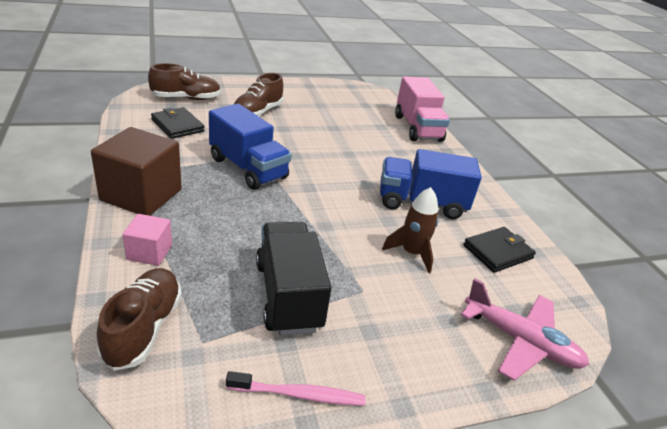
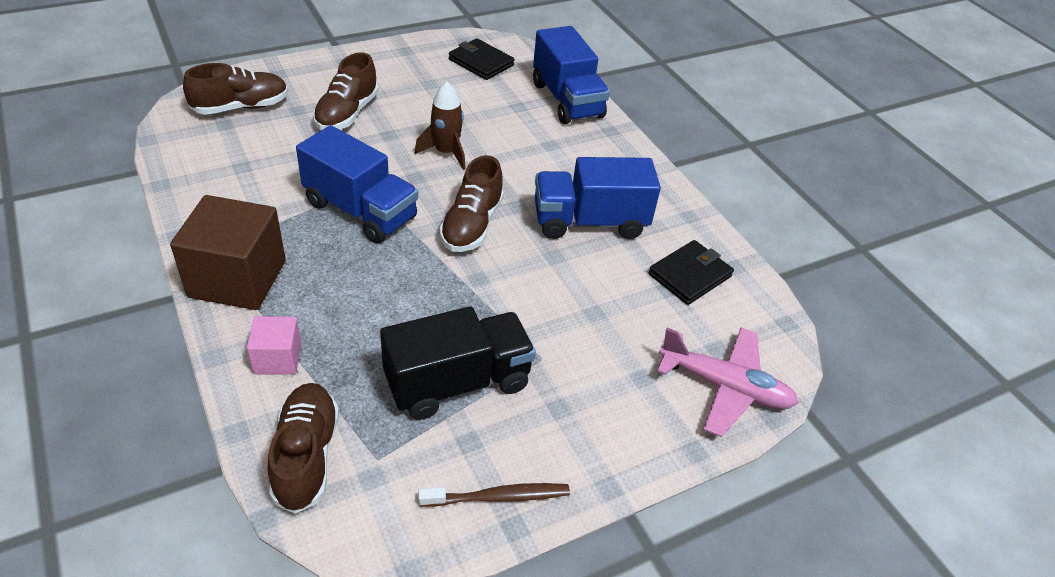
camera: 10 degrees left, 10 degrees up
black wallet [151,107,205,139] -> black wallet moved to [449,38,515,80]
pink toothbrush [226,371,366,406] -> brown toothbrush [418,483,570,507]
black truck [256,222,332,335] -> black truck turned 90 degrees clockwise [380,306,536,420]
brown rocket [382,187,438,273] -> brown rocket moved to [415,81,466,170]
pink truck [395,76,450,142] -> blue truck [533,26,610,124]
none -> brown shoe [440,155,504,252]

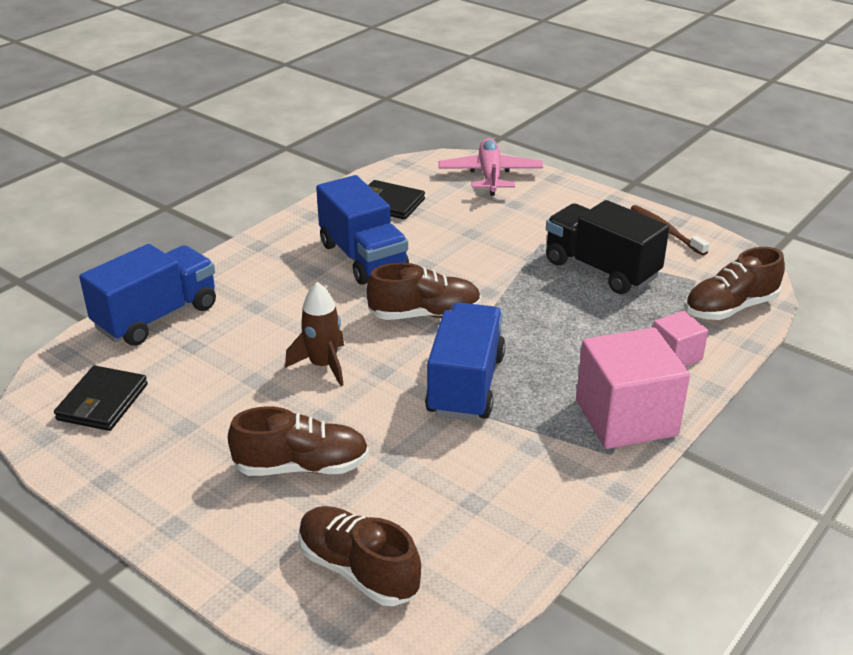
camera: 110 degrees left, 10 degrees down
brown cube [170,195,286,310] -> pink cube [576,328,690,449]

